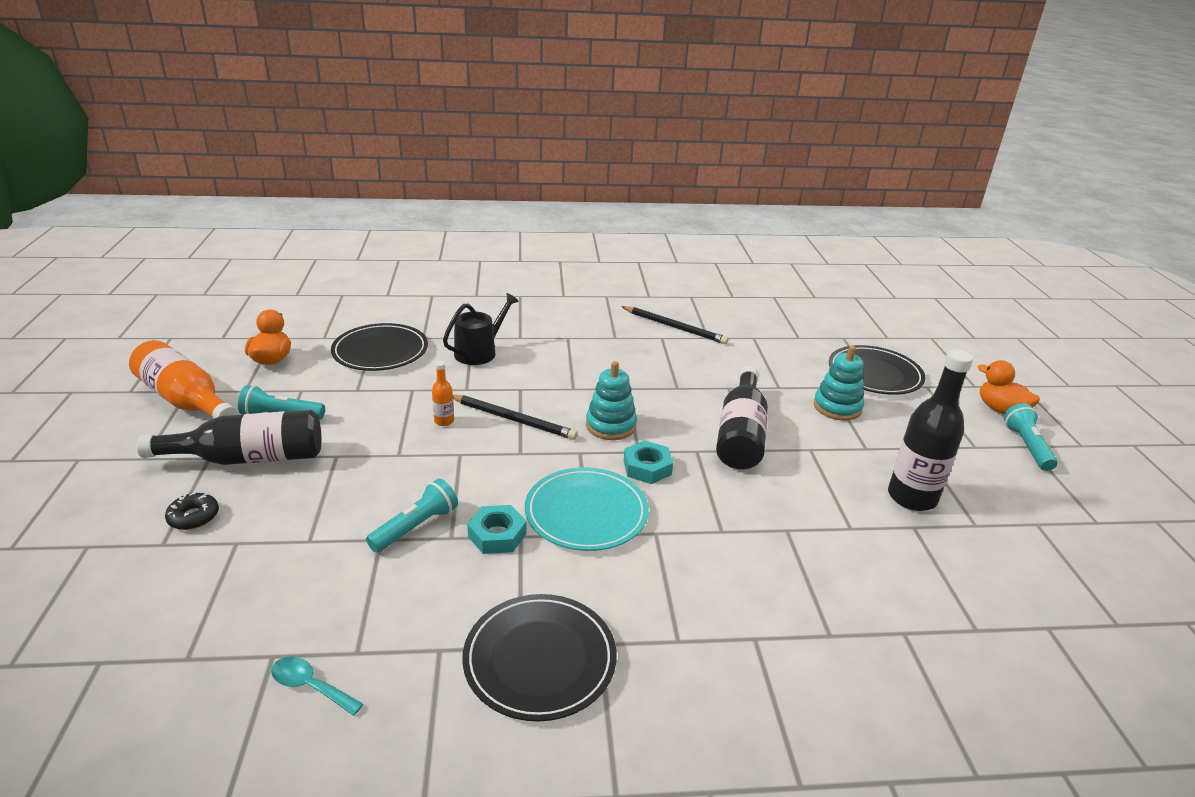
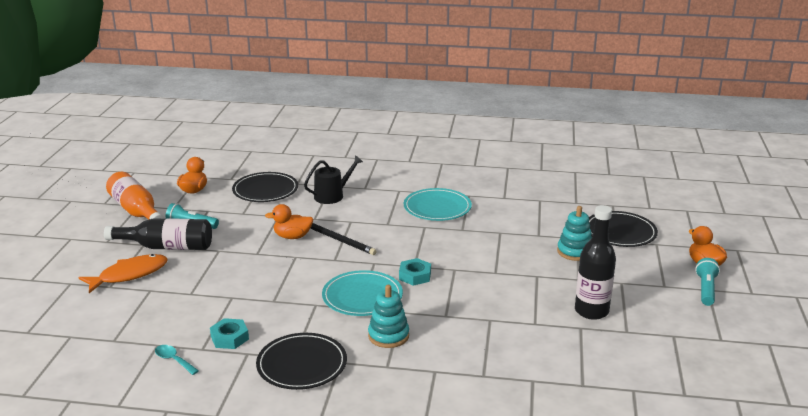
camera: 15 degrees right, 5 degrees down
black donut [165,491,219,530] -> orange fish [78,254,168,293]
turquoise flashlight [366,479,458,553] -> none
orange bottle [432,361,454,426] -> orange duck [265,204,313,239]
turquoise nut [467,505,527,554] -> turquoise nut moved to [210,318,249,349]
turquoise stacking toy [586,361,637,440] -> turquoise stacking toy moved to [368,285,409,348]
black pencil [621,306,729,344] -> none
black bottle [716,366,768,469] -> none
none -> turquoise plate [404,188,472,221]

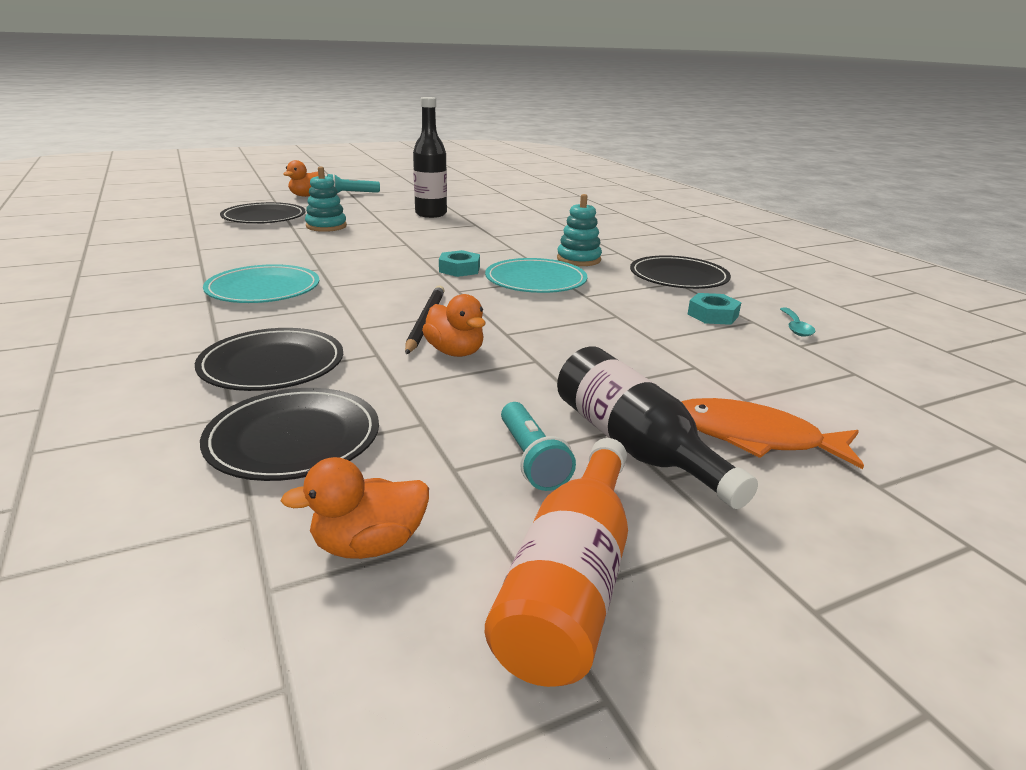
camera: 125 degrees left, 0 degrees up
black watering can [304,155,363,204] -> black plate [195,328,343,391]

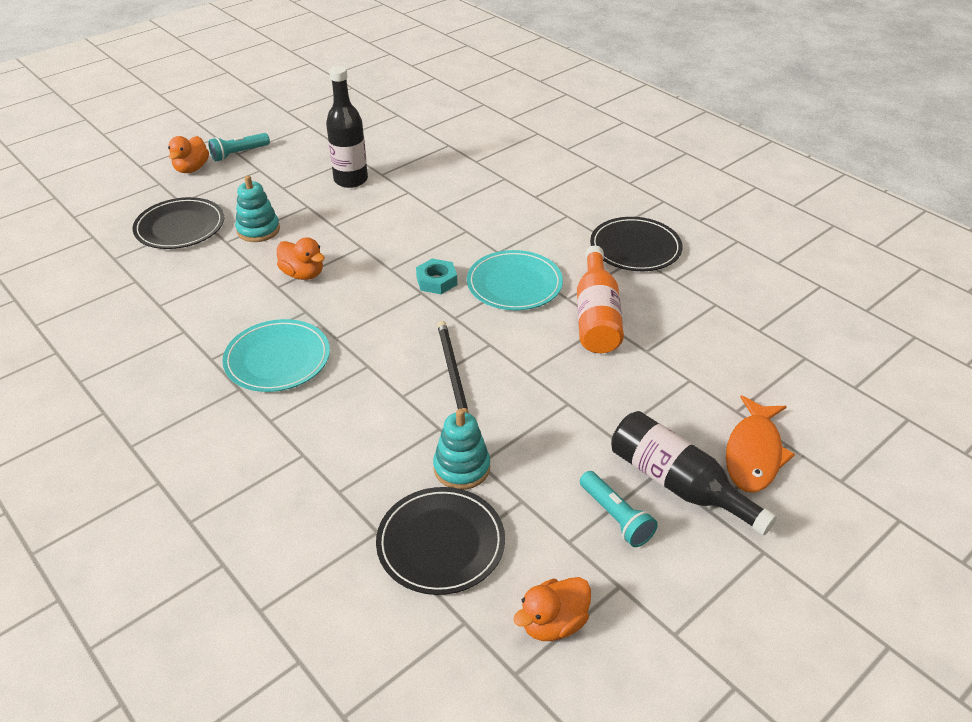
camera: 15 degrees left, 15 degrees up
black plate [195,328,343,391] -> none
orange duck [422,294,486,357] -> orange duck moved to [277,237,325,280]
orange bottle [485,438,628,687] -> orange bottle moved to [577,246,624,353]
turquoise stacking toy [557,194,602,266] -> turquoise stacking toy moved to [433,409,490,490]
orange fish [681,398,864,469] -> orange fish turned 75 degrees counterclockwise [726,395,795,492]
turquoise nut [688,293,742,325] -> none
turquoise spoon [780,307,815,337] -> none

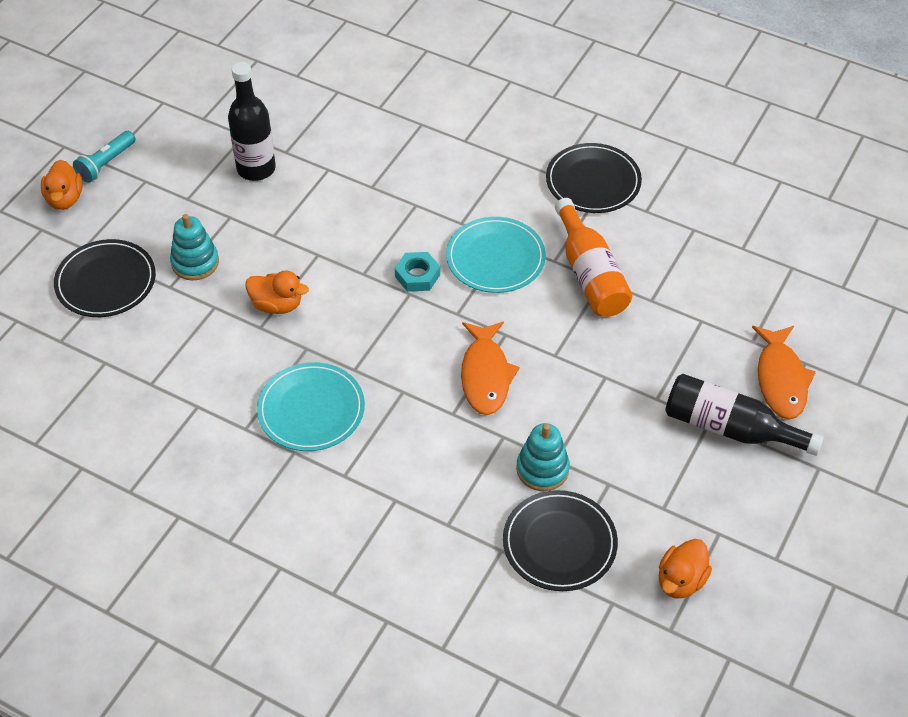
camera: 20 degrees left, 10 degrees up
black pencil [437,321,468,413] -> orange fish [461,321,520,415]
turquoise flashlight [580,471,658,547] -> none

